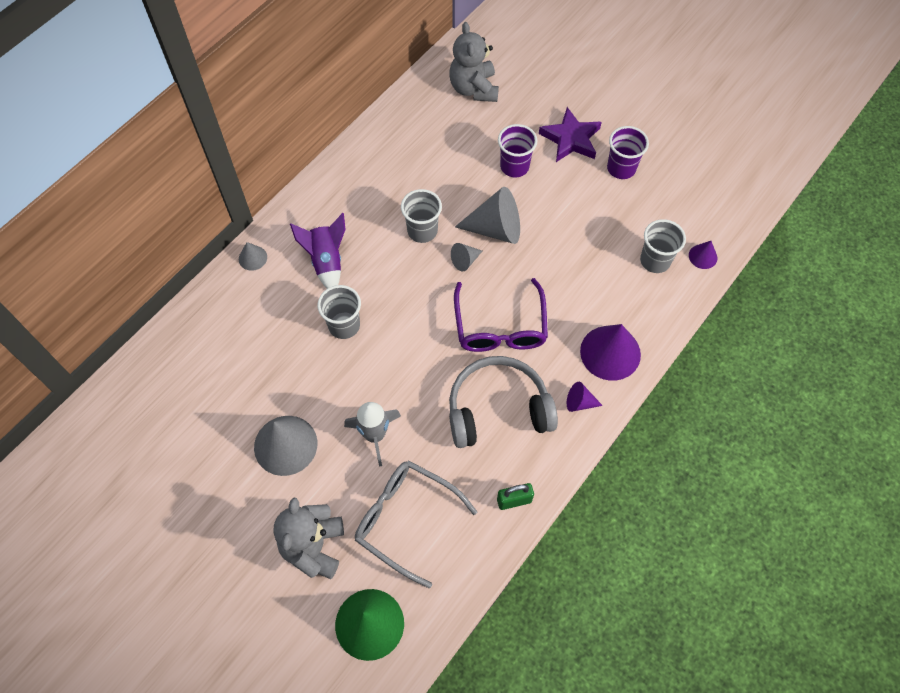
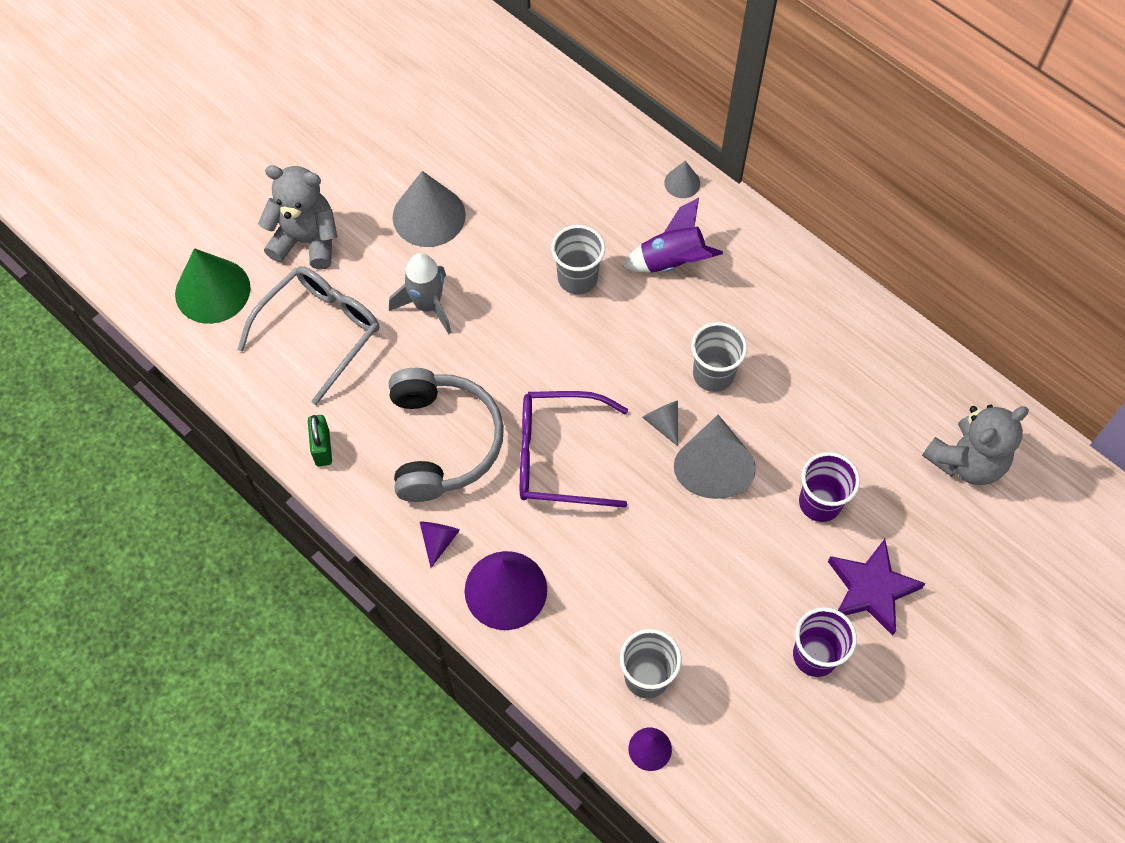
camera: 95 degrees right, 0 degrees up
grey teddy bear [449,22,499,102] -> grey teddy bear turned 150 degrees clockwise [922,405,1029,485]

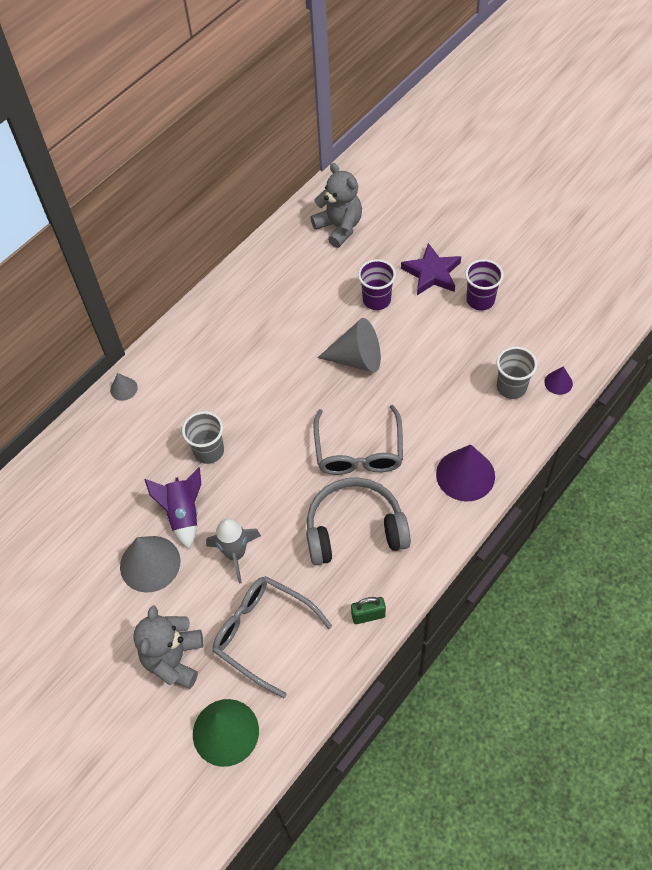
camera: 90 degrees left, 5 degrees down
purple cone [420,522,460,568] -> none
purple glasses [520,391,628,508] -> grey glasses [313,405,403,475]
purple rocket [623,198,723,273] -> purple rocket moved to [144,467,201,549]
grey cone [642,400,678,446] -> none
grey cup [691,322,747,392] -> none

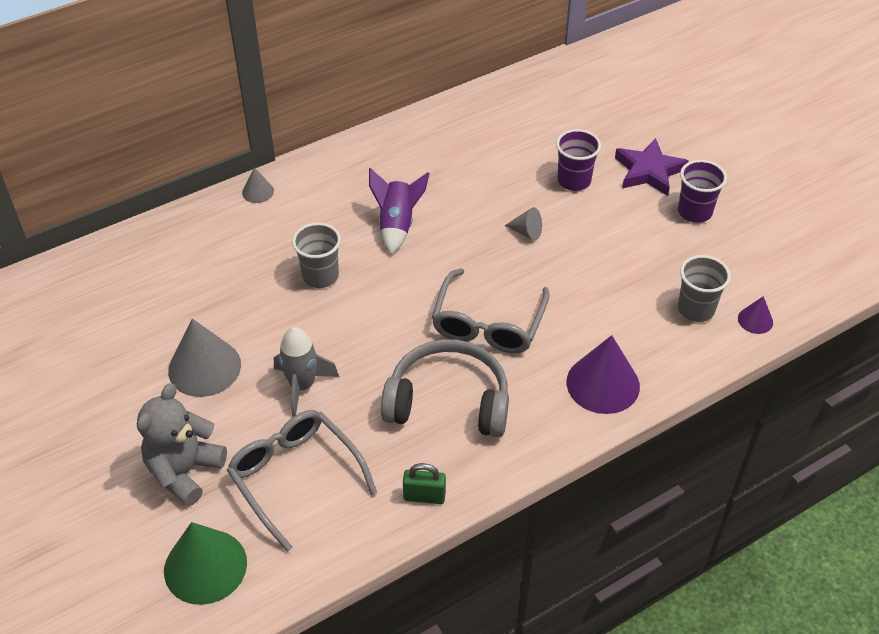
camera: 15 degrees right, 10 degrees down
purple rocket [144,467,201,549] -> purple rocket moved to [369,168,430,255]
grey teddy bear [310,163,362,248] -> none
grey cone [317,318,381,372] -> grey cone [504,207,542,240], size x0.50

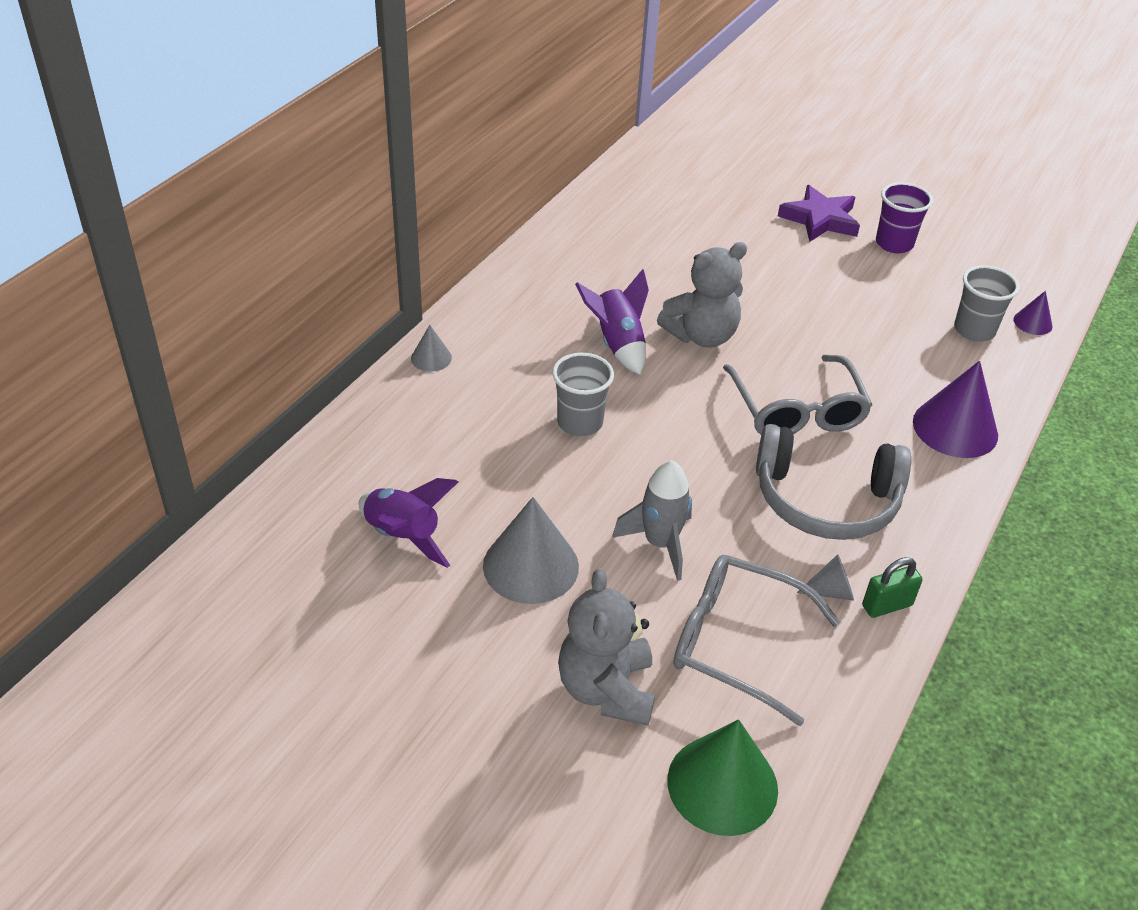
camera: 30 degrees left, 5 degrees down
grey headphones [381,339,509,437] -> grey headphones turned 150 degrees counterclockwise [756,424,911,540]
grey cone [504,207,542,240] -> grey cone moved to [797,554,854,601]
purple cup [556,129,601,191] -> none
none -> purple rocket [359,478,458,568]
none -> grey teddy bear [657,242,747,347]

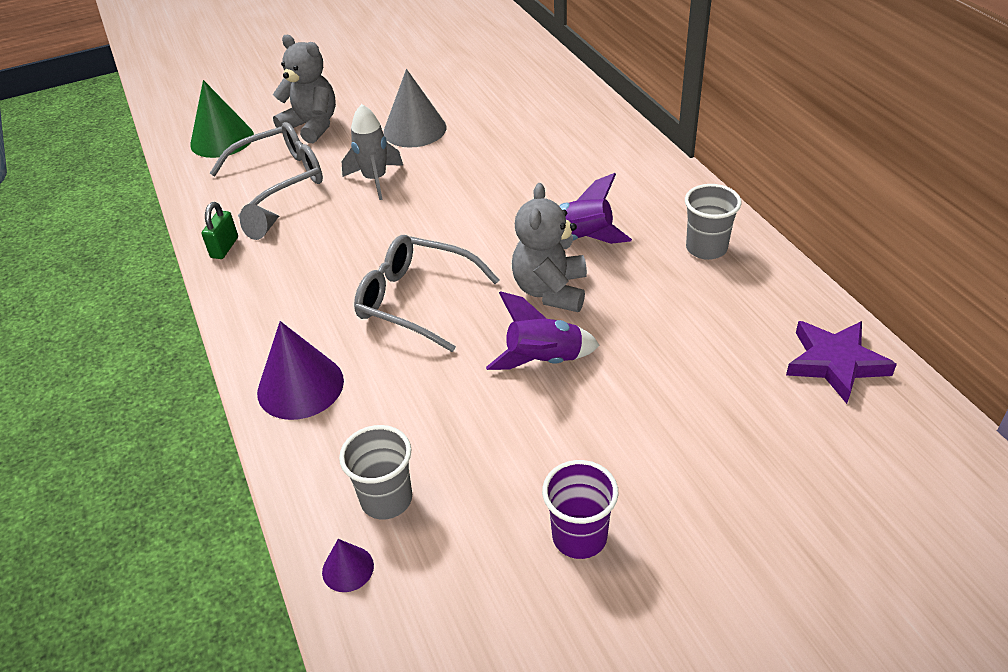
camera: 130 degrees right, 0 degrees up
purple rocket [359,478,458,568] -> purple rocket moved to [486,291,600,370]
grey cone [411,325,452,372] -> none
grey cup [552,353,614,436] -> grey cup moved to [685,184,741,260]
grey headphones [756,424,911,540] -> none
purple star [778,185,860,242] -> purple star moved to [786,321,897,404]

